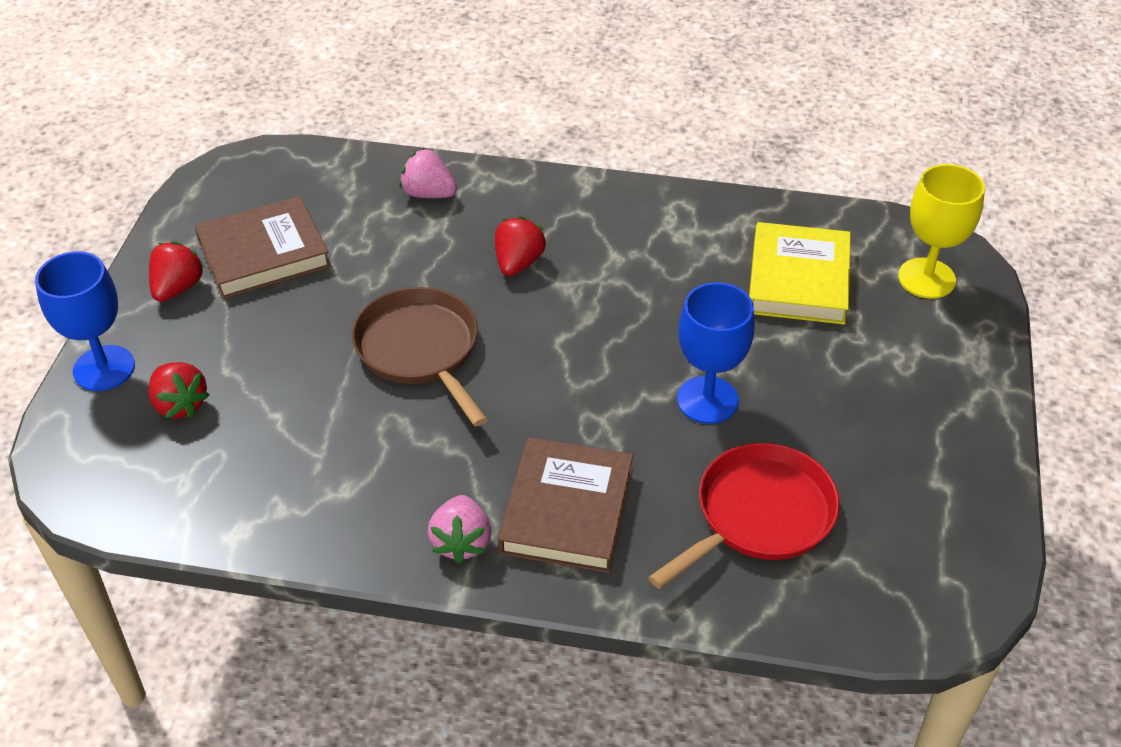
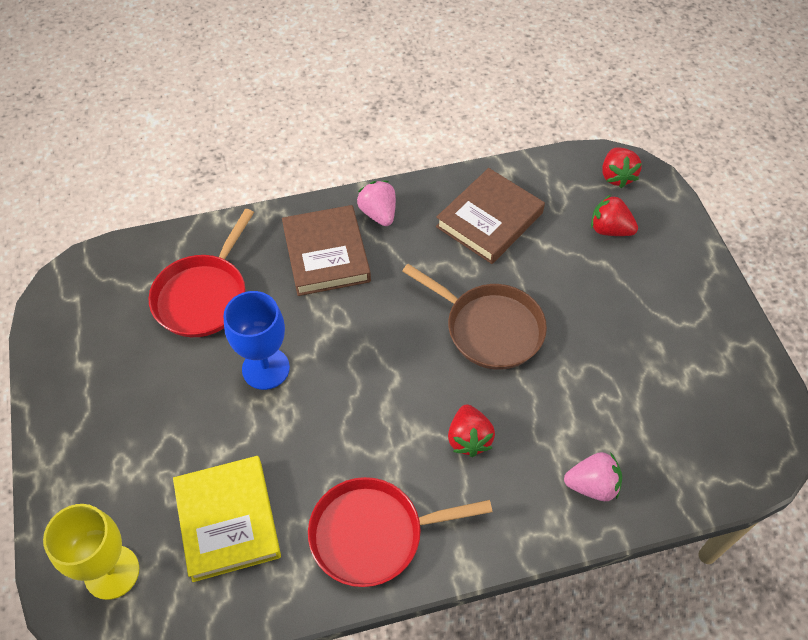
camera: 155 degrees right, 10 degrees up
blue goblet [35,251,135,391] -> none
red strawberry [149,241,205,302] -> red strawberry moved to [602,147,642,188]
brown book [195,196,331,299] -> brown book moved to [436,168,545,264]
none -> red pan [308,477,492,587]

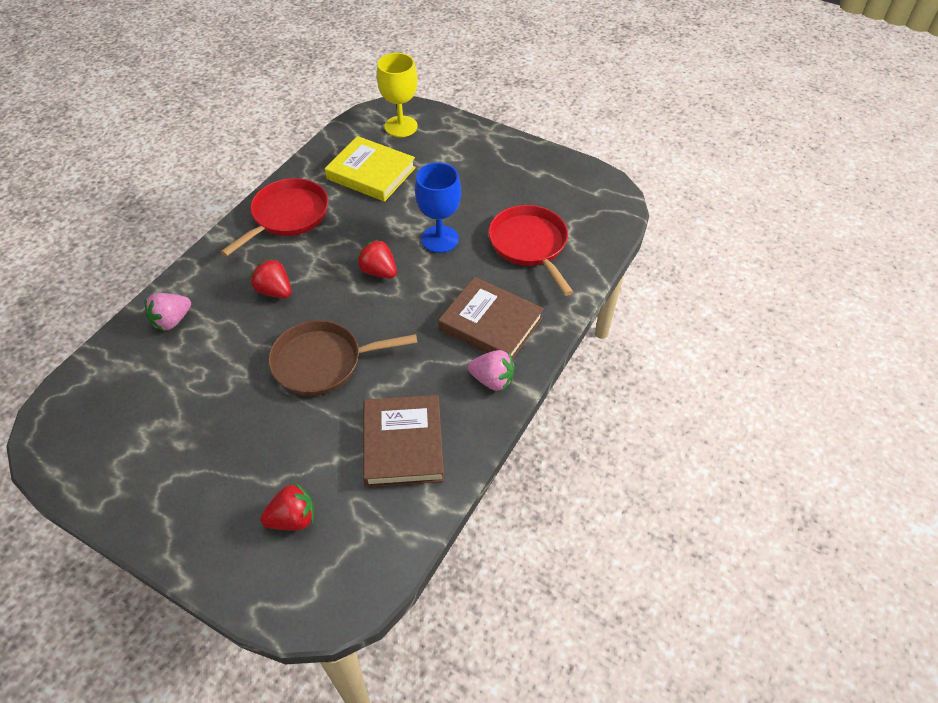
camera: 135 degrees right, 5 degrees down
red strawberry [602,147,642,188] -> red strawberry moved to [357,239,397,278]

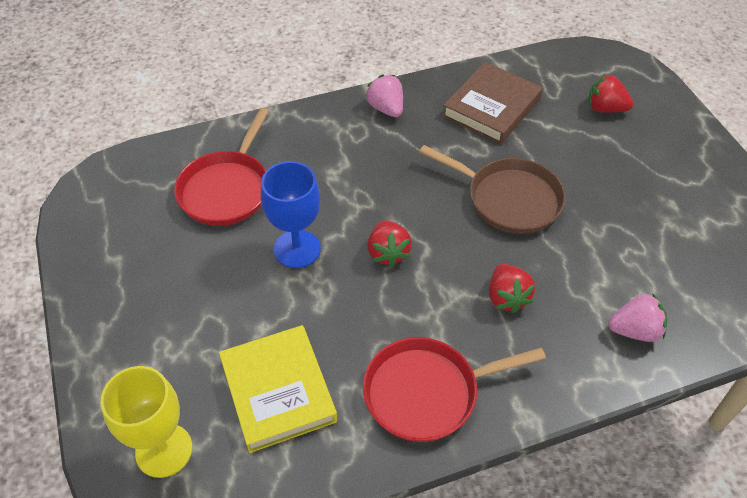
camera: 140 degrees left, 0 degrees up
brown book [439,277,544,360] -> none

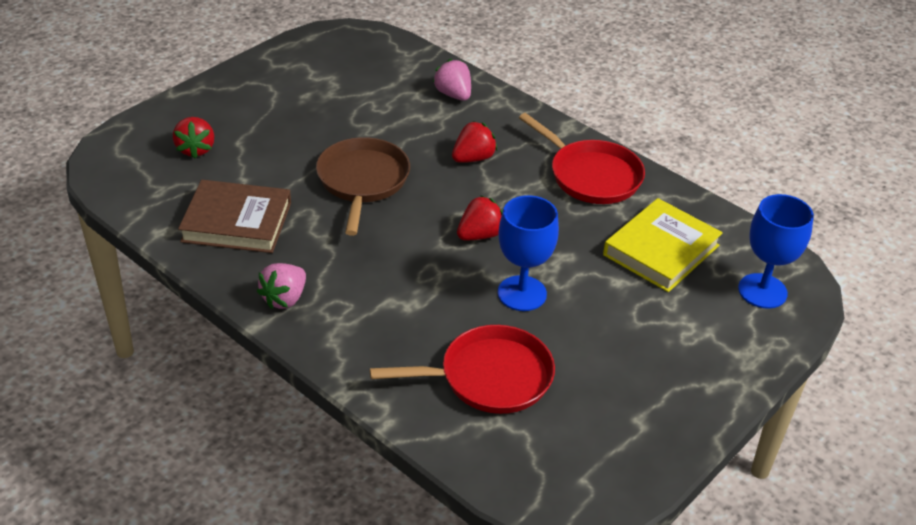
camera: 120 degrees left, 10 degrees down
yellow goblet [100,366,192,478] -> blue goblet [738,194,814,309]

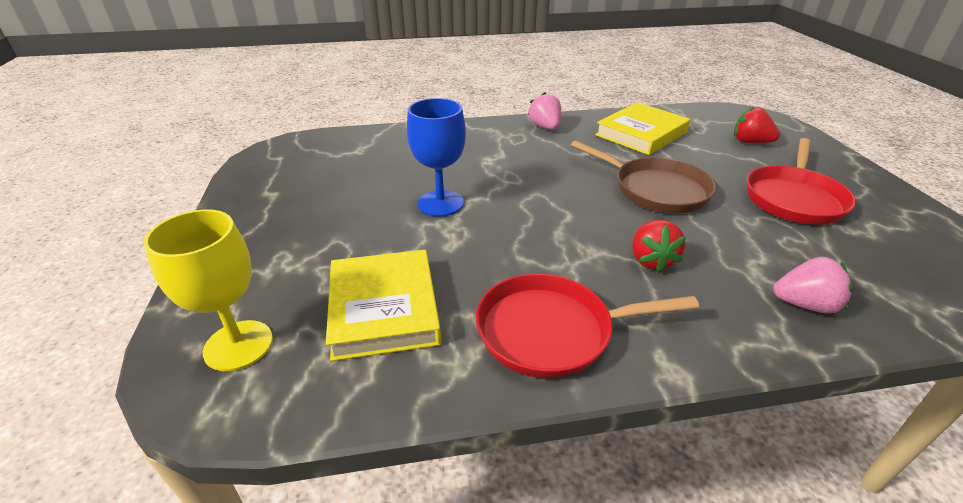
camera: 130 degrees right, 5 degrees down
brown book [178,180,291,253] -> yellow book [595,102,690,155]
red pan [370,325,555,414] -> red pan moved to [747,138,856,225]
red strawberry [457,195,503,240] -> none
blue goblet [738,194,814,309] -> yellow goblet [144,209,273,371]

